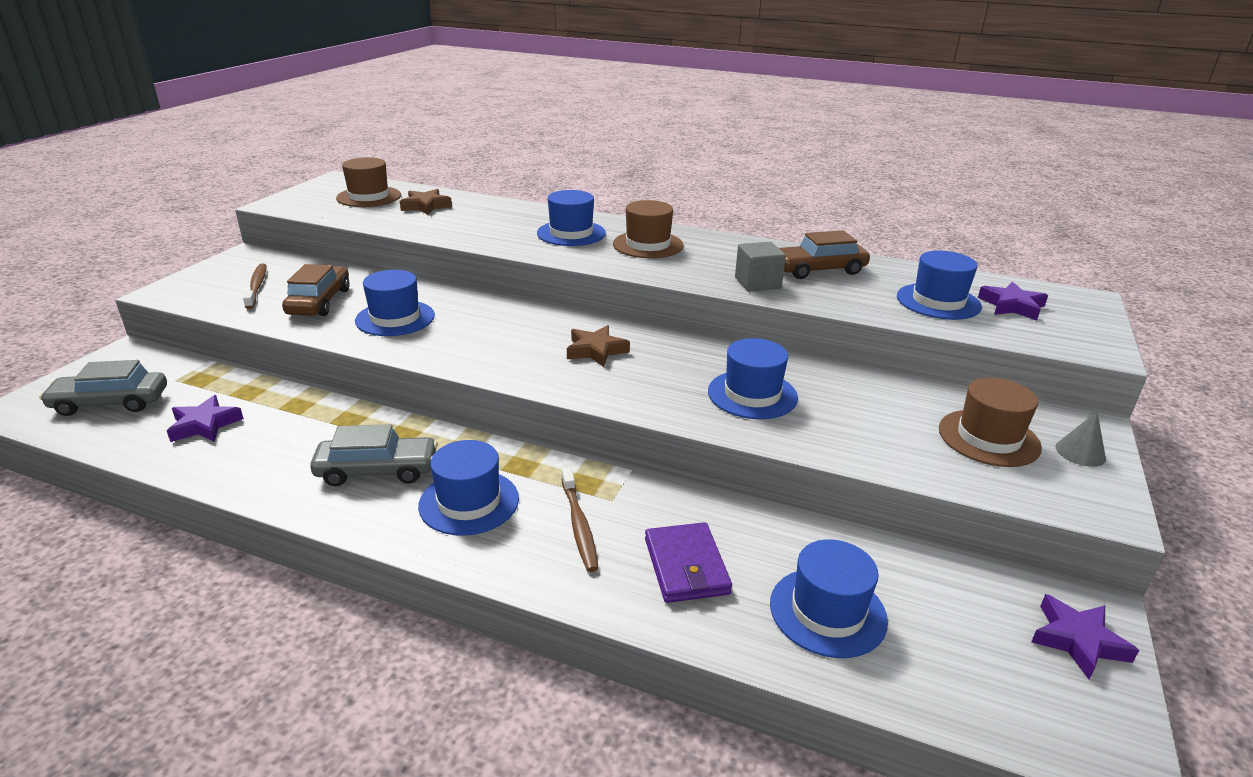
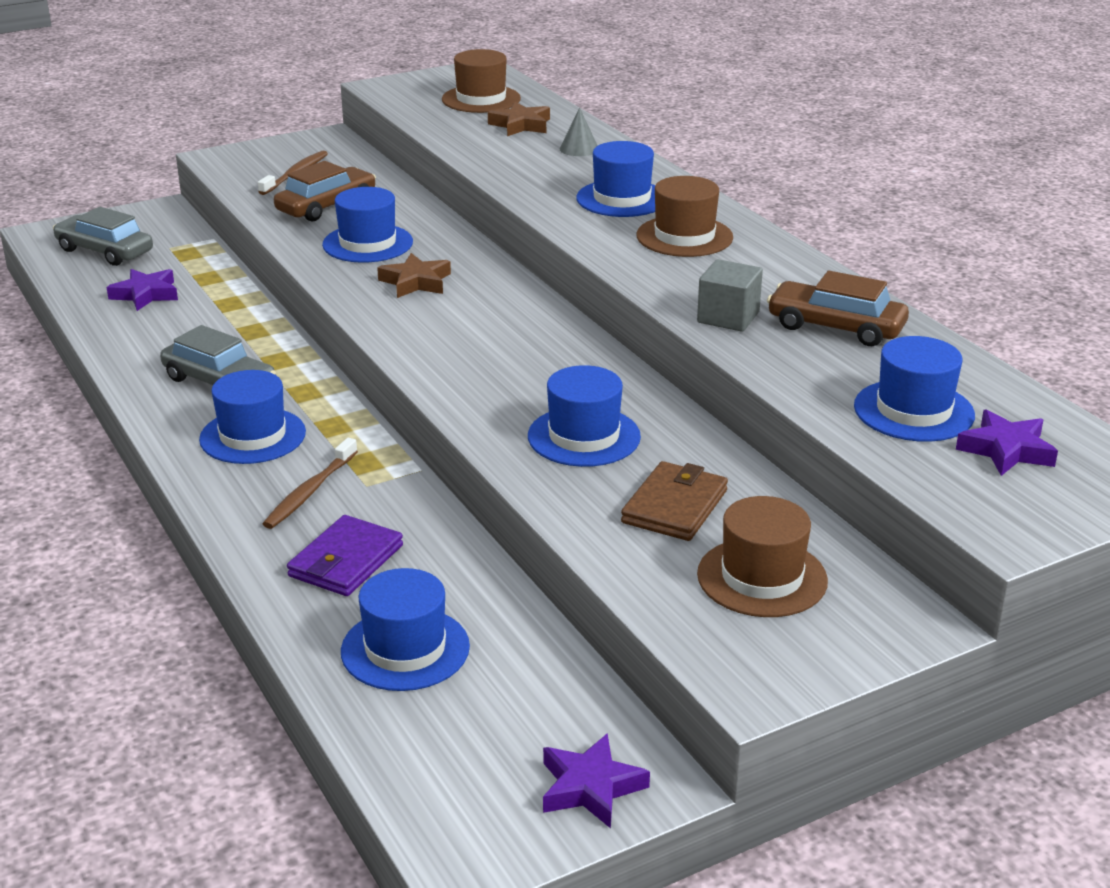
camera: 40 degrees right, 0 degrees up
brown star [567,325,630,367] -> brown star moved to [377,253,451,298]
grey cone [1055,412,1106,467] -> grey cone moved to [560,108,598,156]
none -> brown wallet [621,461,728,541]

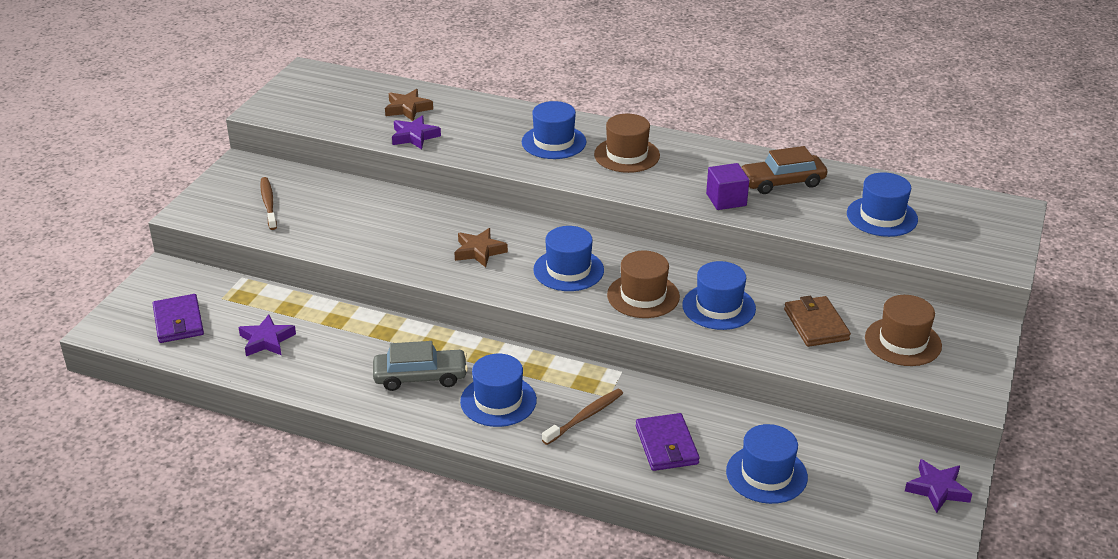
camera: 40 degrees left, 5 degrees up
grey car [53,207,153,266] -> purple wallet [152,294,204,343]
brown toothbrush [263,438,358,529] -> brown toothbrush turned 120 degrees counterclockwise [542,389,623,445]
brown car [274,161,376,222] -> none
blue hat [322,187,413,263] -> blue hat moved to [533,226,604,291]
brown hat [442,49,521,113] -> brown hat moved to [607,251,680,318]
grey cone [560,108,598,156] -> none
grey cube [697,259,763,332] -> purple cube [706,163,749,210]
purple star [956,409,1058,476] -> purple star moved to [392,115,441,149]

